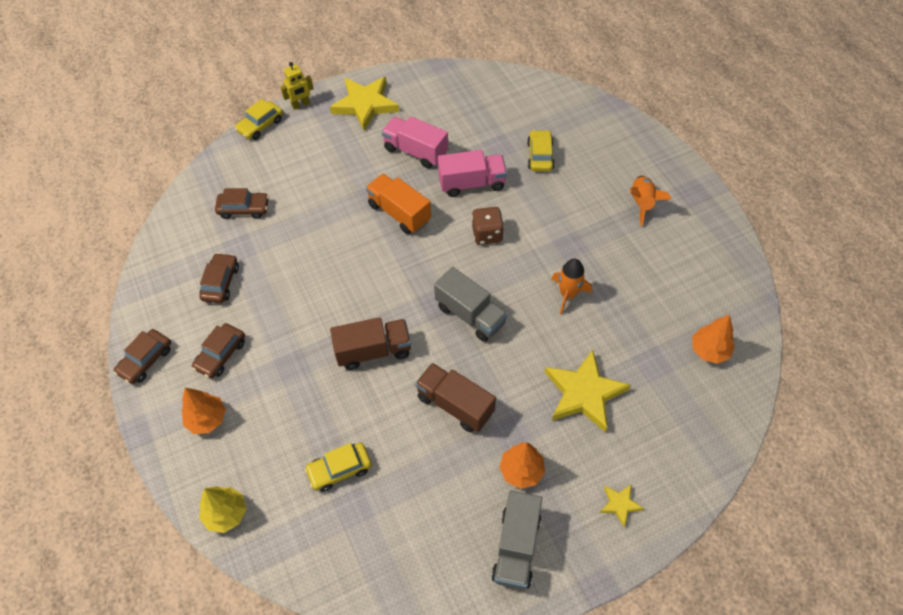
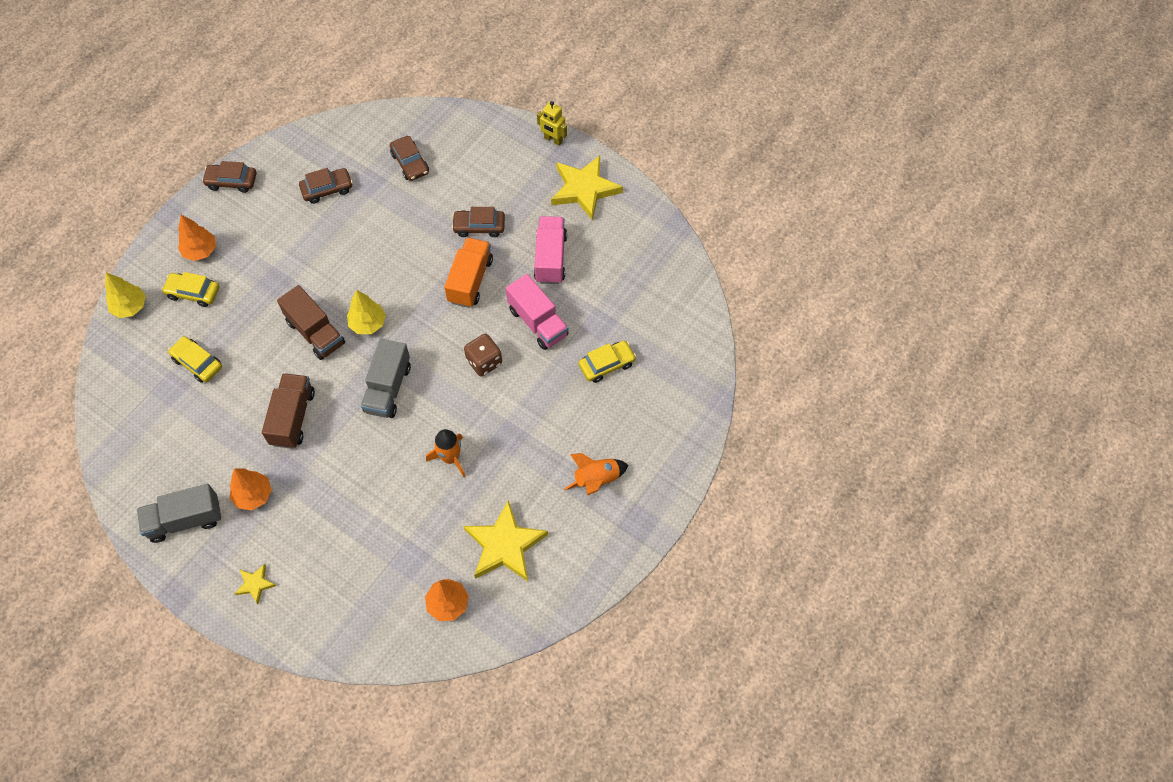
camera: 60 degrees right, 5 degrees up
brown car [192,323,245,378] -> brown car moved to [452,207,505,237]
yellow car [235,99,283,140] -> yellow car moved to [161,272,219,307]
yellow star [545,350,631,432] -> yellow star moved to [464,500,548,581]
none -> yellow tree [347,290,386,334]

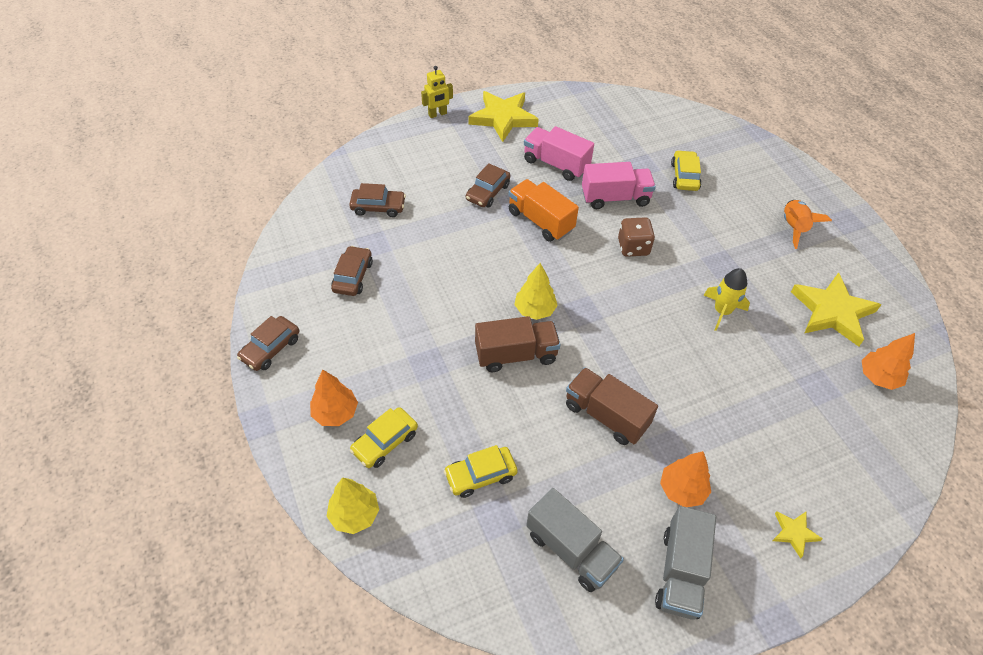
camera: 60 degrees left, 10 degrees down
grey truck [361,339,411,418] -> grey truck moved to [526,488,624,592]
orange rocket [426,429,466,477] -> yellow rocket [704,268,750,331]

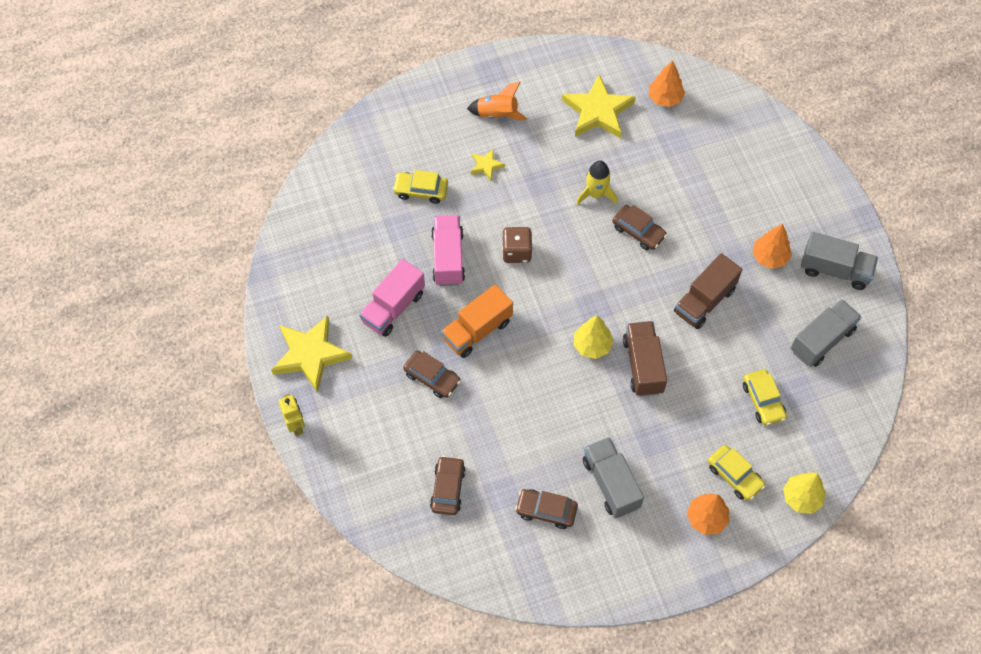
camera: 85 degrees left, 10 degrees up
brown car [237,316,299,371] -> brown car moved to [612,205,667,250]
yellow star [772,511,823,559] -> yellow star moved to [471,149,505,180]
none -> grey truck [583,437,644,518]

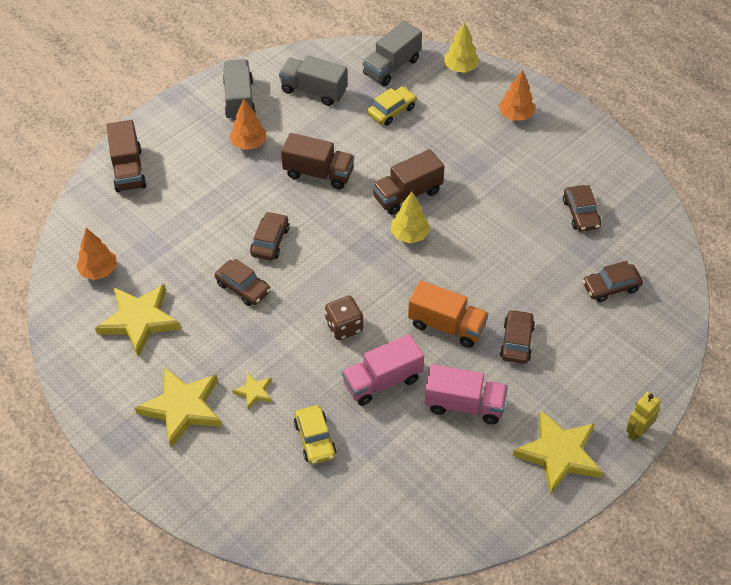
camera: 115 degrees left, 10 degrees down
orange rocket [467,81,527,120] -> yellow star [135,368,222,448]
yellow rocket [576,161,617,205] -> brown car [215,259,271,306]
grey truck [583,437,644,518] -> grey truck moved to [363,21,422,86]
yellow car [708,445,765,501] -> none
none -> brown truck [107,120,146,192]

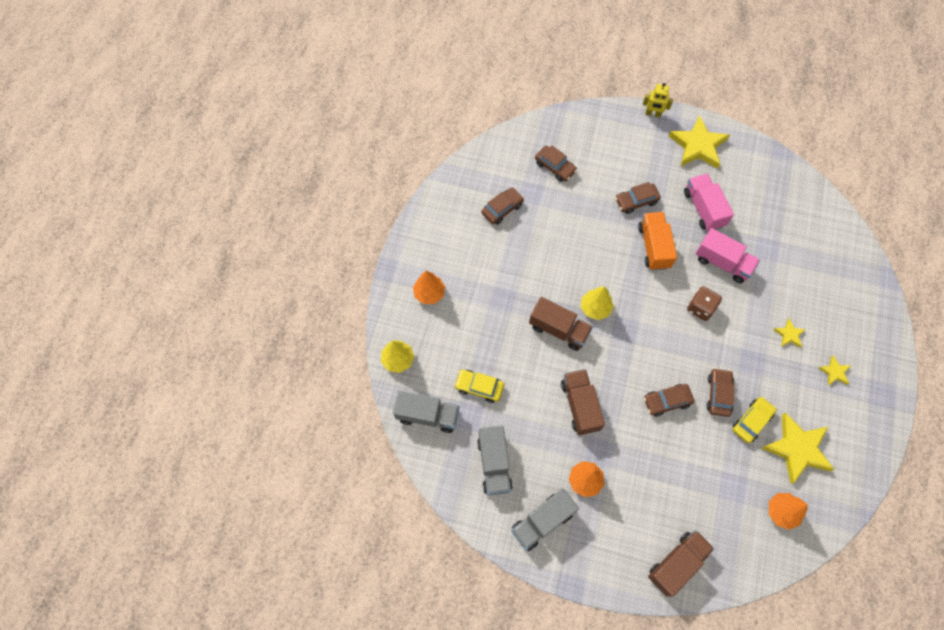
camera: 120 degrees left, 15 degrees up
yellow star [135,368,222,448] -> yellow star [819,356,851,385], size x0.47
yellow car [294,405,337,465] -> yellow car moved to [732,397,777,443]

